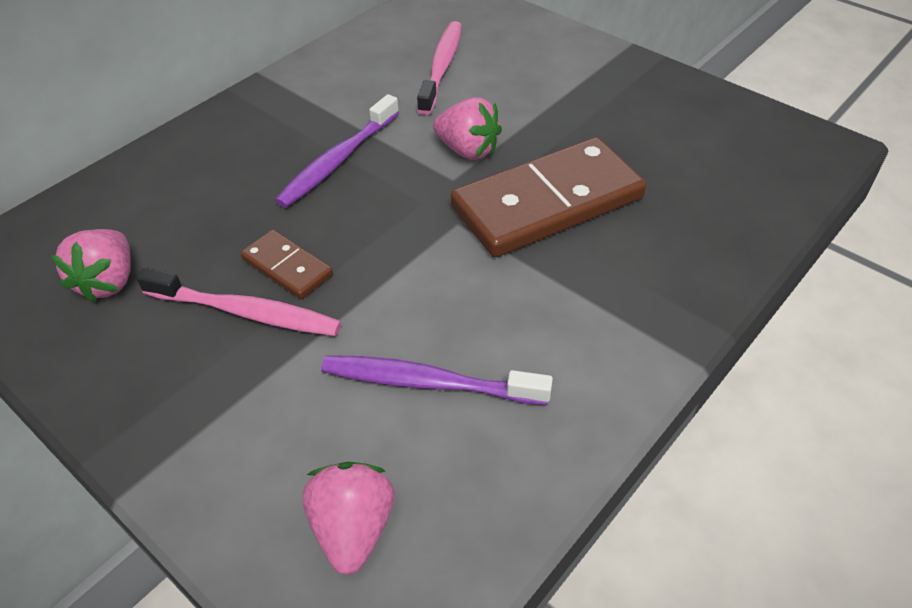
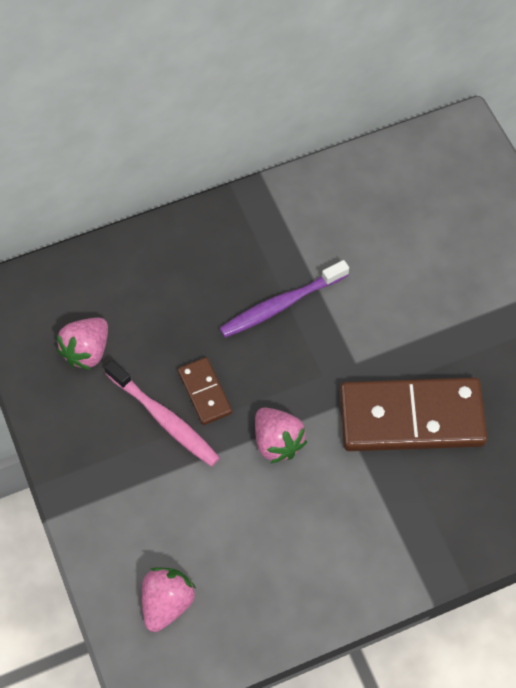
camera: 25 degrees right, 15 degrees up
purple toothbrush [321,355,553,405] -> none
pink toothbrush [417,21,462,115] -> none
pink strawberry [433,97,502,160] -> pink strawberry moved to [255,408,307,464]

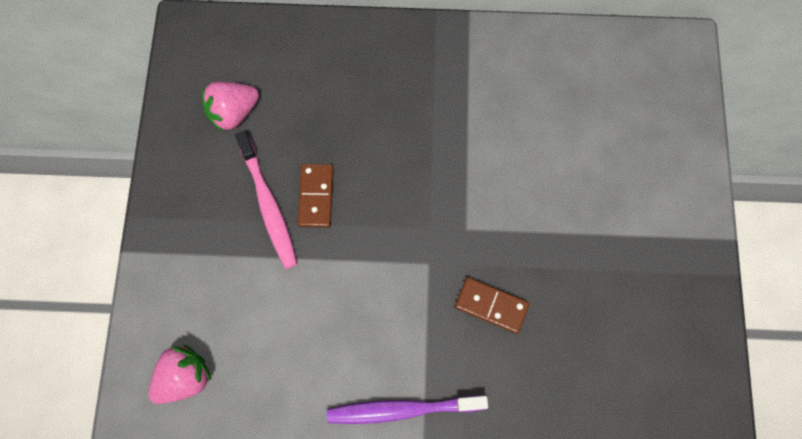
camera: 25 degrees right, 10 degrees up
purple toothbrush [219,260,349,338] -> purple toothbrush moved to [327,395,488,424]
pink strawberry [255,408,307,464] -> none
brown domino [340,378,487,451] -> brown domino [455,277,530,334], size x0.47

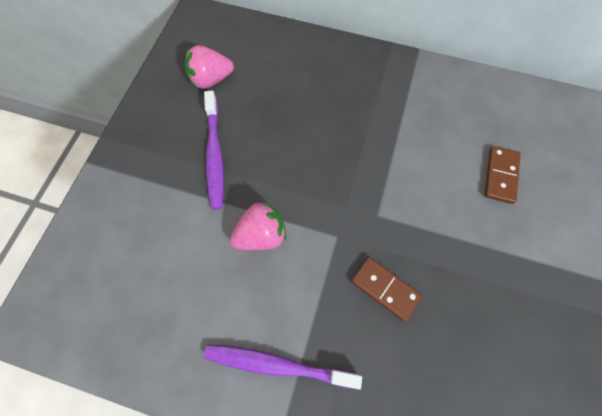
camera: 15 degrees right, 5 degrees down
pink strawberry [148,345,211,404] -> pink strawberry moved to [230,200,286,250]
pink toothbrush [235,131,297,269] -> purple toothbrush [204,91,224,210]
brown domino [297,164,334,228] -> brown domino moved to [484,146,521,204]

